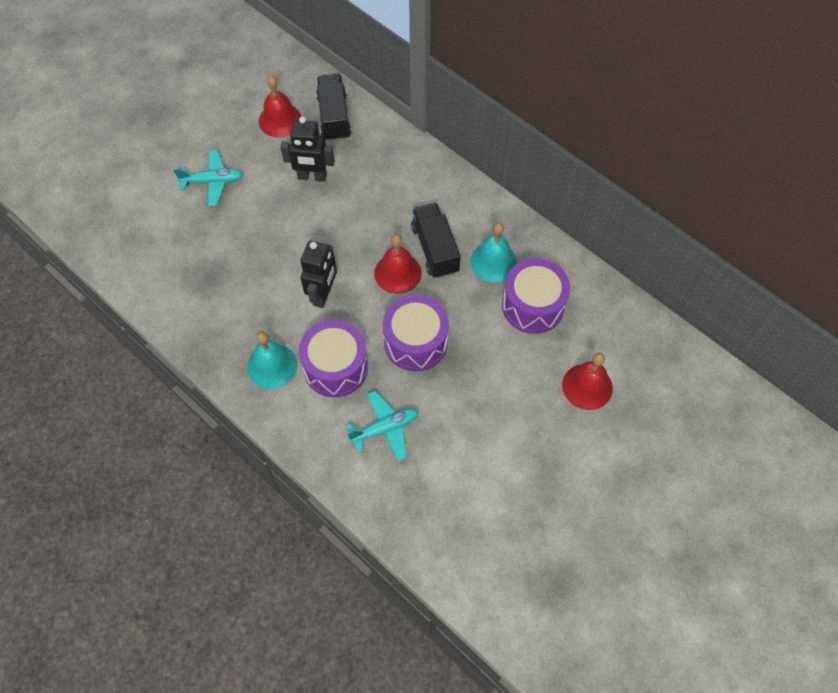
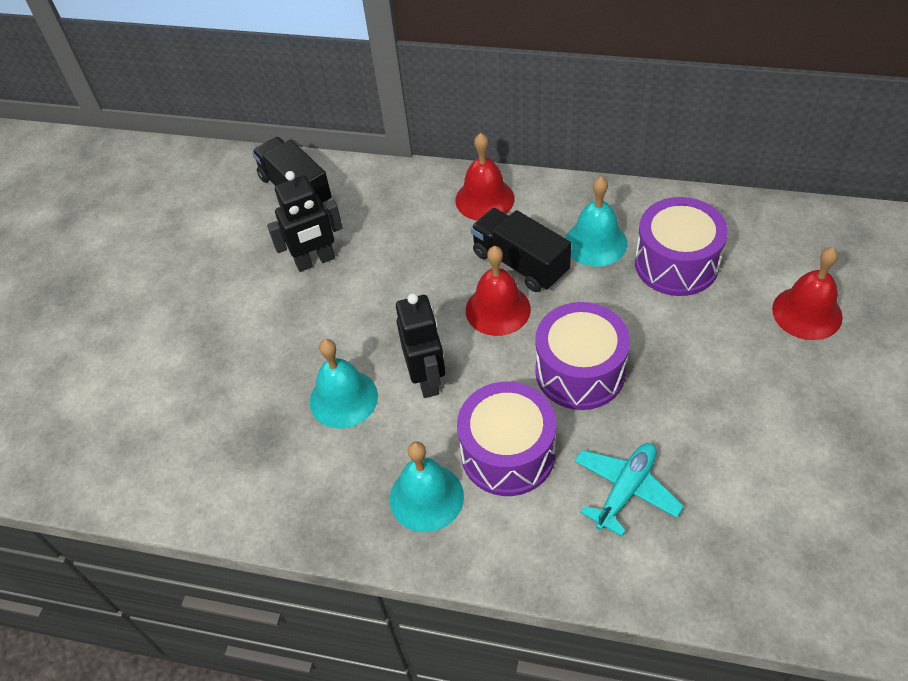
camera: 25 degrees left, 10 degrees down
turquoise plane [173,150,244,206] -> none
red bell [259,76,302,138] -> red bell moved to [455,133,514,221]
none -> turquoise bell [310,339,378,429]

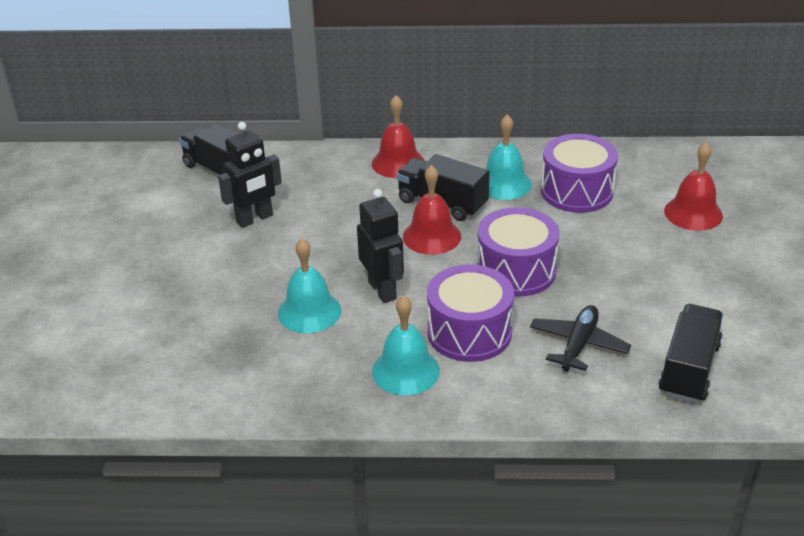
camera: 15 degrees left, 15 degrees down
turquoise plane [574,443,684,537] -> black plane [530,305,631,372]
none -> black truck [659,304,723,403]

